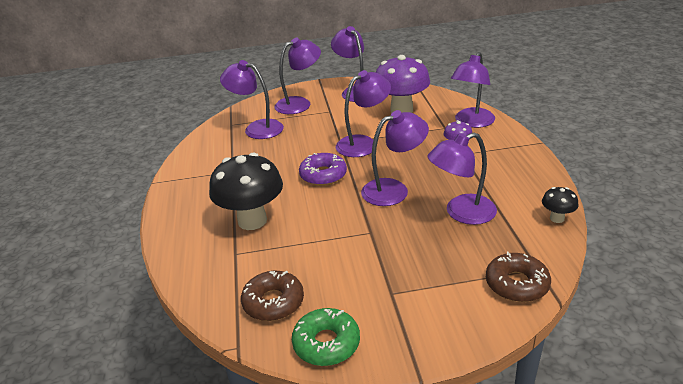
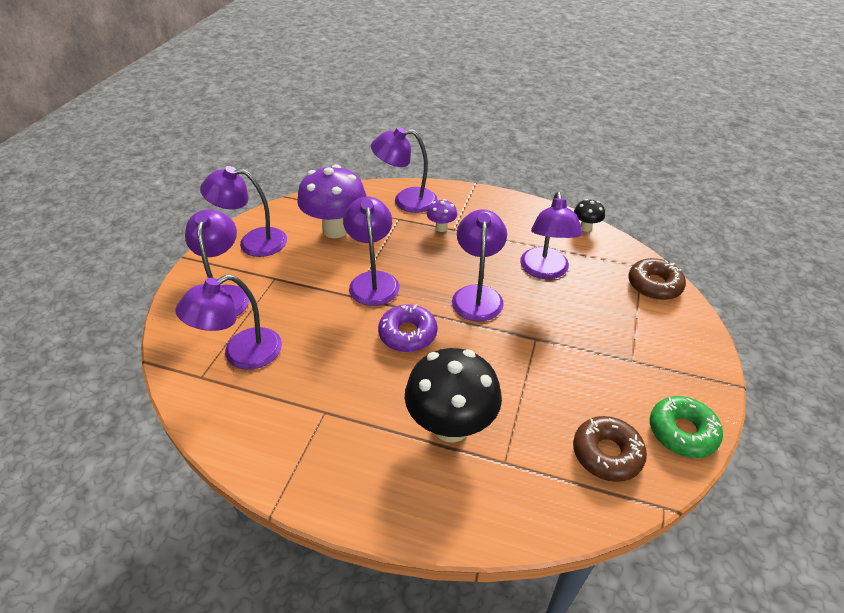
camera: 65 degrees left, 10 degrees up
purple lamp [451,52,495,128] -> purple lamp turned 120 degrees clockwise [371,127,437,213]

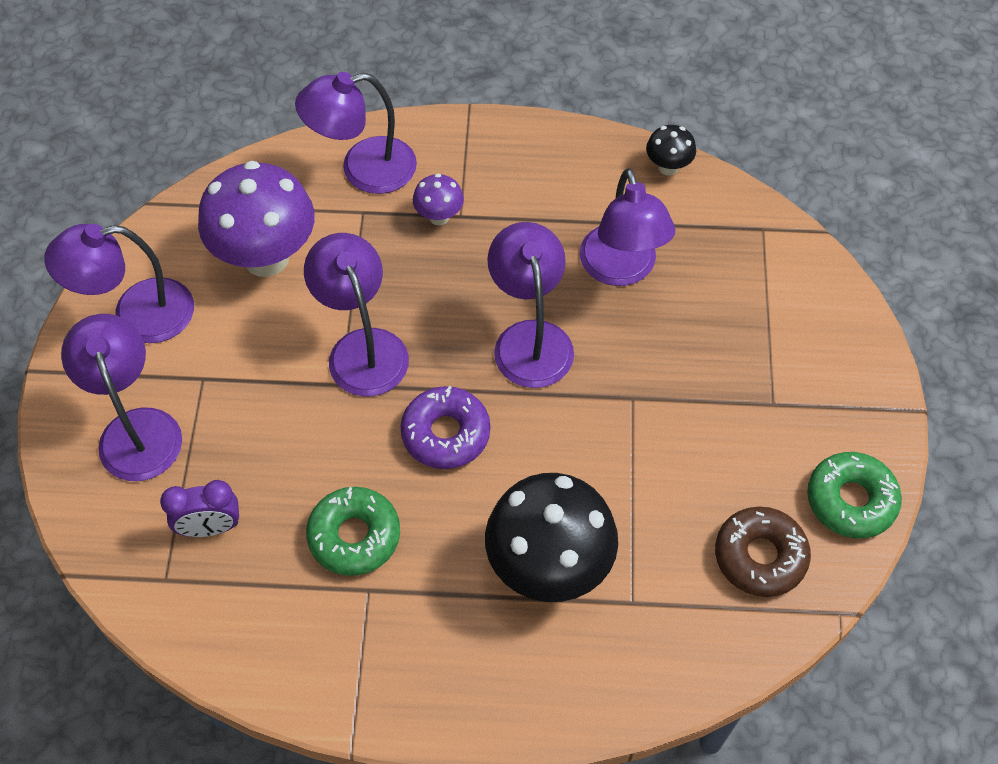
camera: 15 degrees left, 15 degrees up
purple lamp [175,275,282,370] -> purple clock [160,480,239,537]
brown donut [628,258,686,300] -> none
none -> green donut [306,487,400,576]

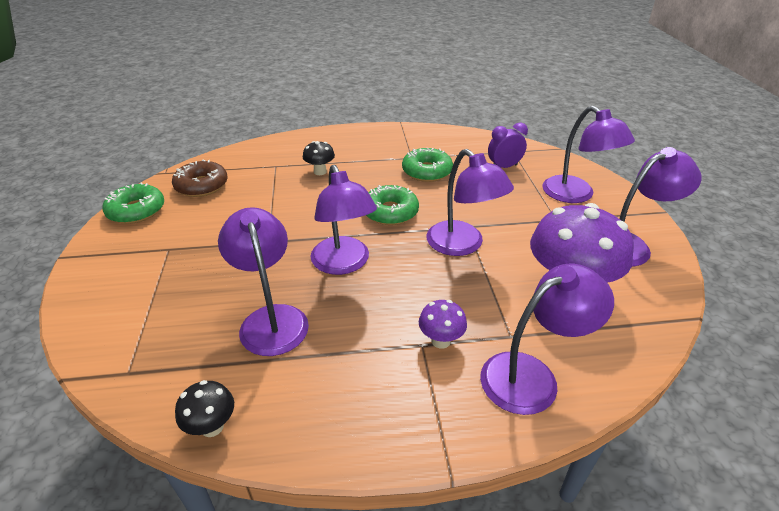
camera: 170 degrees right, 20 degrees down
purple donut [400,386,490,469] -> green donut [366,185,419,225]
black mushroom [485,473,618,602] -> black mushroom [303,141,335,175], size x0.46

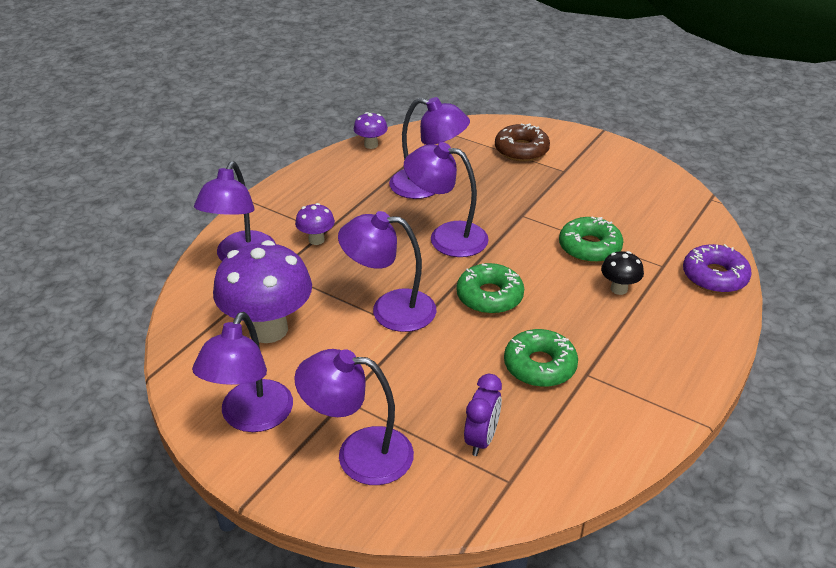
camera: 130 degrees right, 0 degrees up
green donut [103,182,164,224] -> green donut moved to [559,216,624,263]
brown donut [172,160,228,197] -> brown donut moved to [495,123,550,162]
black mushroom [175,380,234,437] -> purple mushroom [354,112,388,149]
none -> purple donut [683,244,752,293]

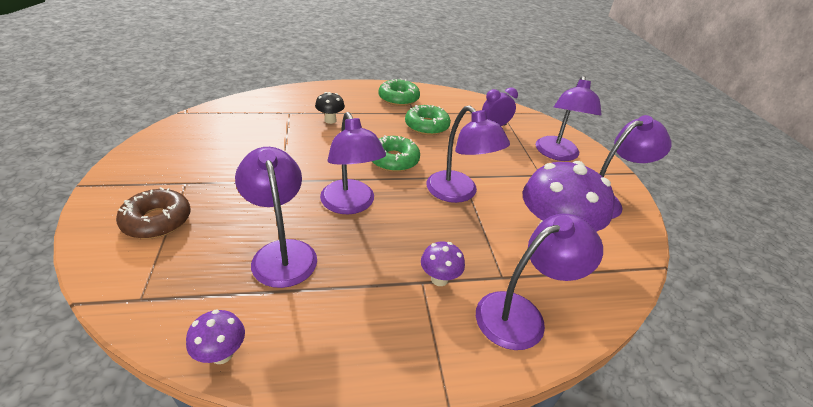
camera: 135 degrees left, 0 degrees up
purple lamp [294,349,414,485] -> purple lamp turned 45 degrees clockwise [536,76,602,161]
green donut [559,216,624,263] -> green donut moved to [378,78,420,106]
purple donut [683,244,752,293] -> none

